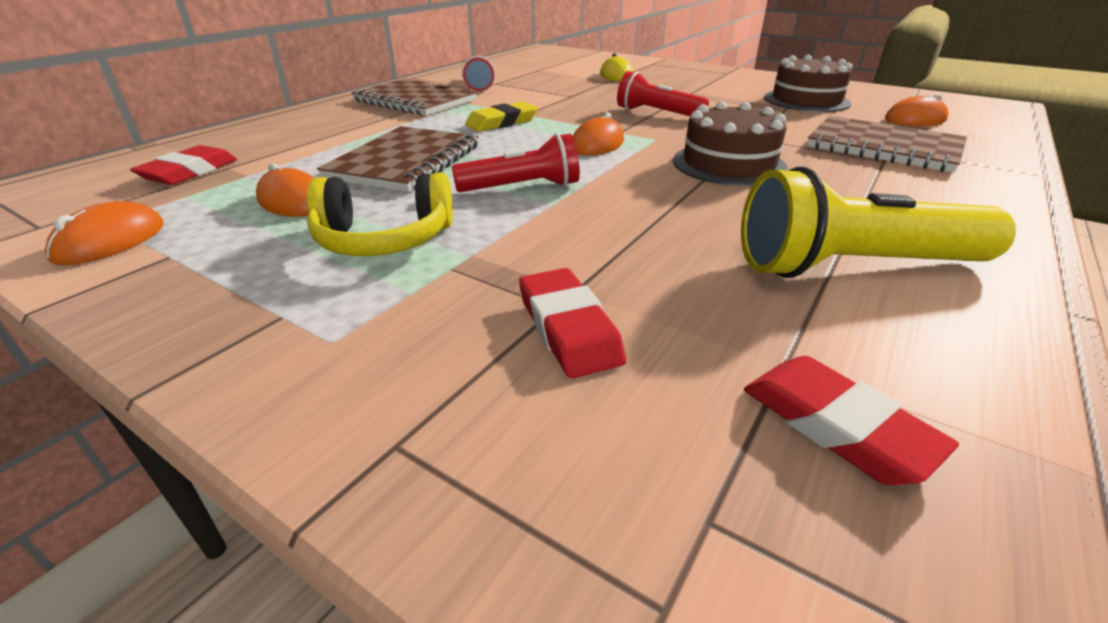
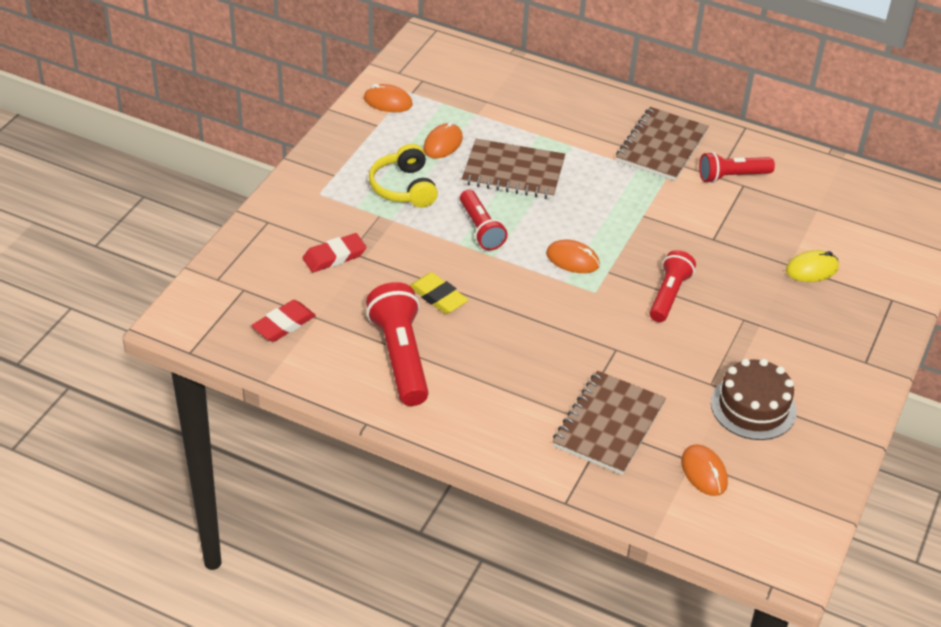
camera: 80 degrees right, 10 degrees up
red eraser [130,145,237,185] -> none
yellow eraser [465,102,538,132] -> yellow eraser moved to [410,272,468,314]
brown cake [673,101,788,186] -> none
yellow flashlight [741,167,1016,278] -> red flashlight [366,282,429,406]

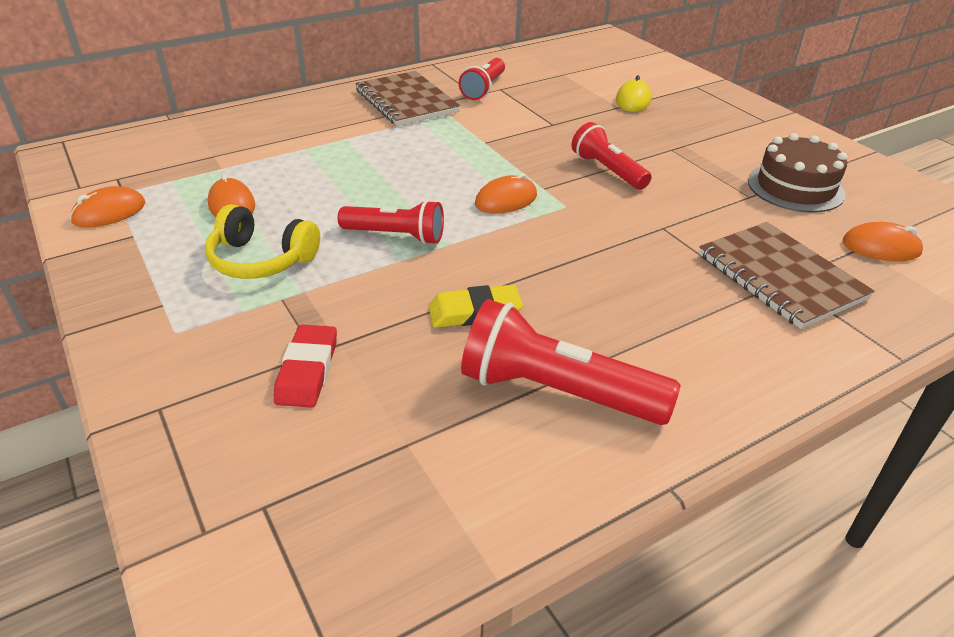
camera: 55 degrees left, 5 degrees down
red eraser [251,300,316,342] -> none
brown notebook [462,139,565,199] -> none

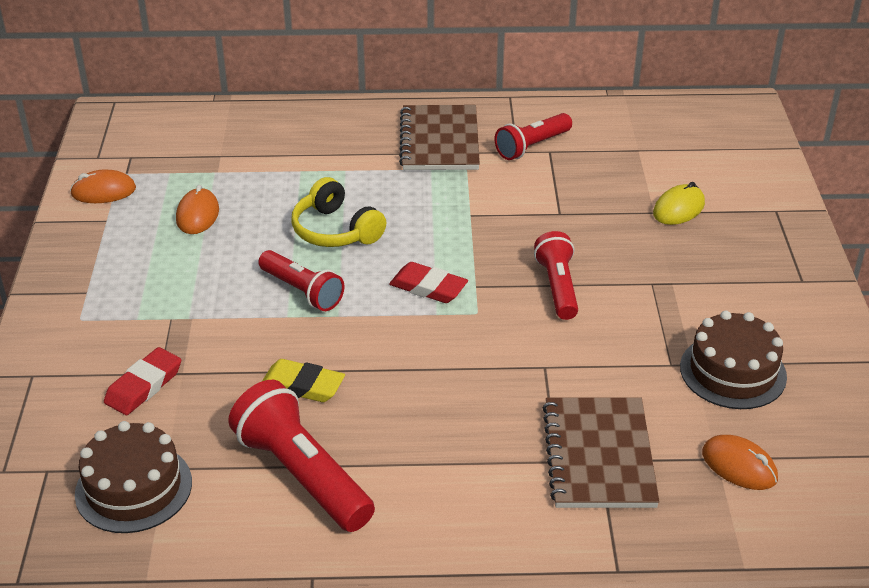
camera: 30 degrees right, 0 degrees up
yellow headphones [205,204,320,279] -> yellow headphones moved to [291,177,386,247]
orange mouse [475,173,537,214] -> red eraser [389,262,468,303]
none -> brown cake [75,421,192,533]

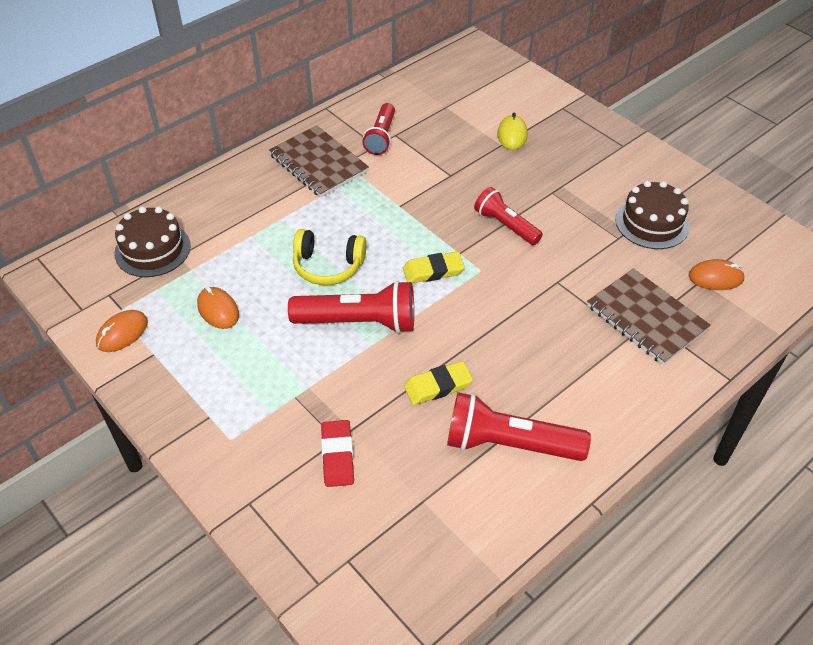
camera: 40 degrees left, 10 degrees up
brown cake [75,421,192,533] -> brown cake moved to [114,206,191,277]
red flashlight [258,250,344,311] -> red flashlight [288,280,414,334], size x1.55
red eraser [389,262,468,303] -> yellow eraser [403,251,465,283]

